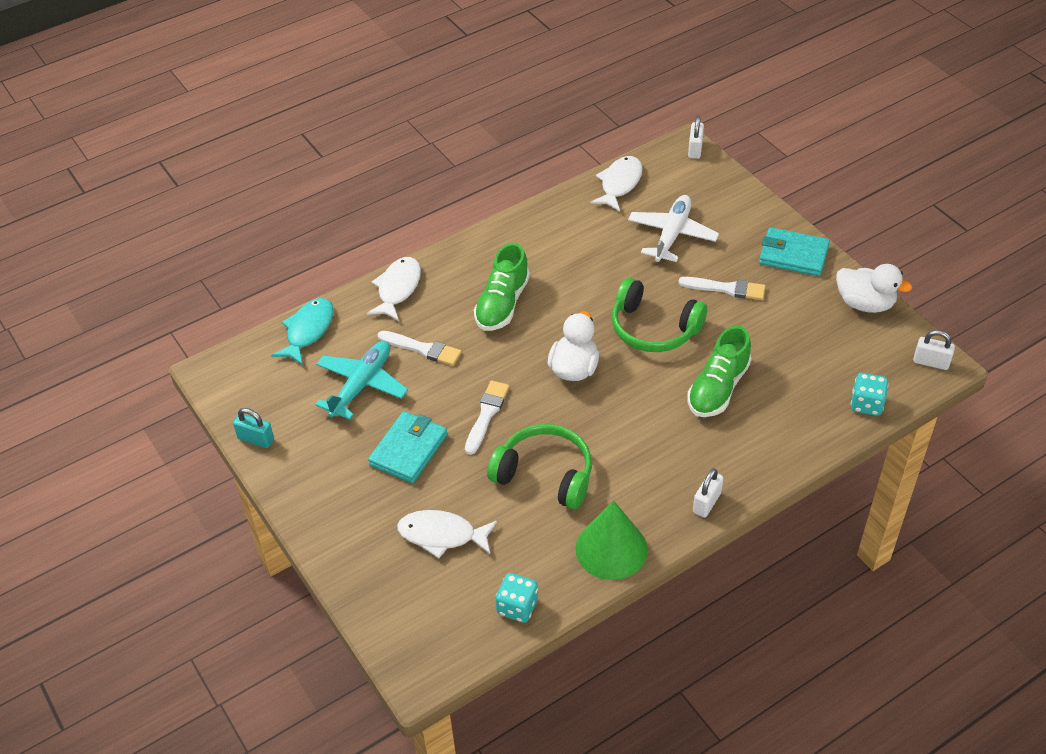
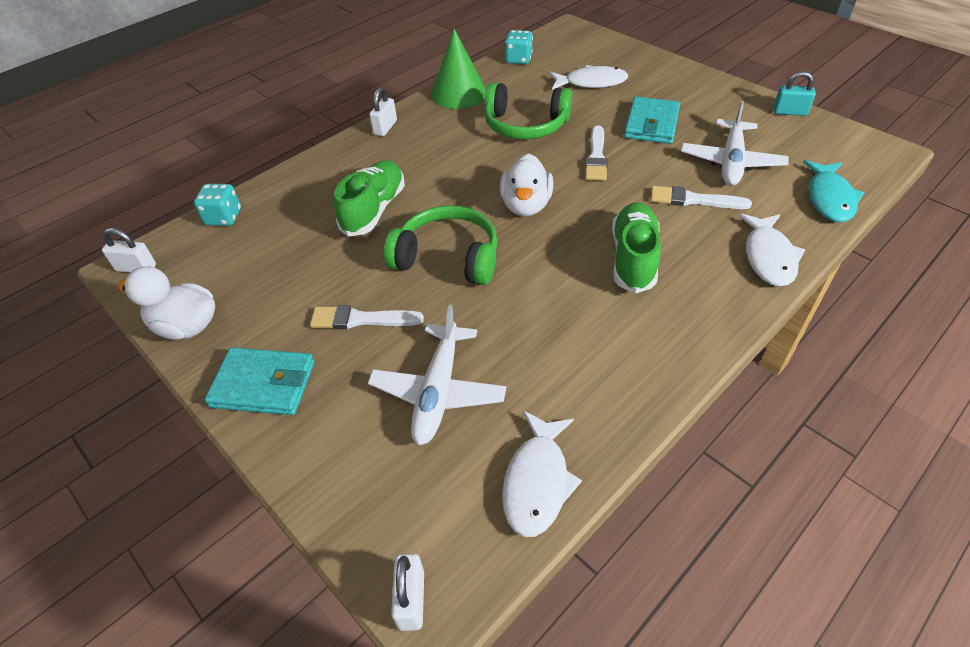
camera: 170 degrees right, 0 degrees up
turquoise plane [315,341,408,420] -> white plane [681,101,788,186]

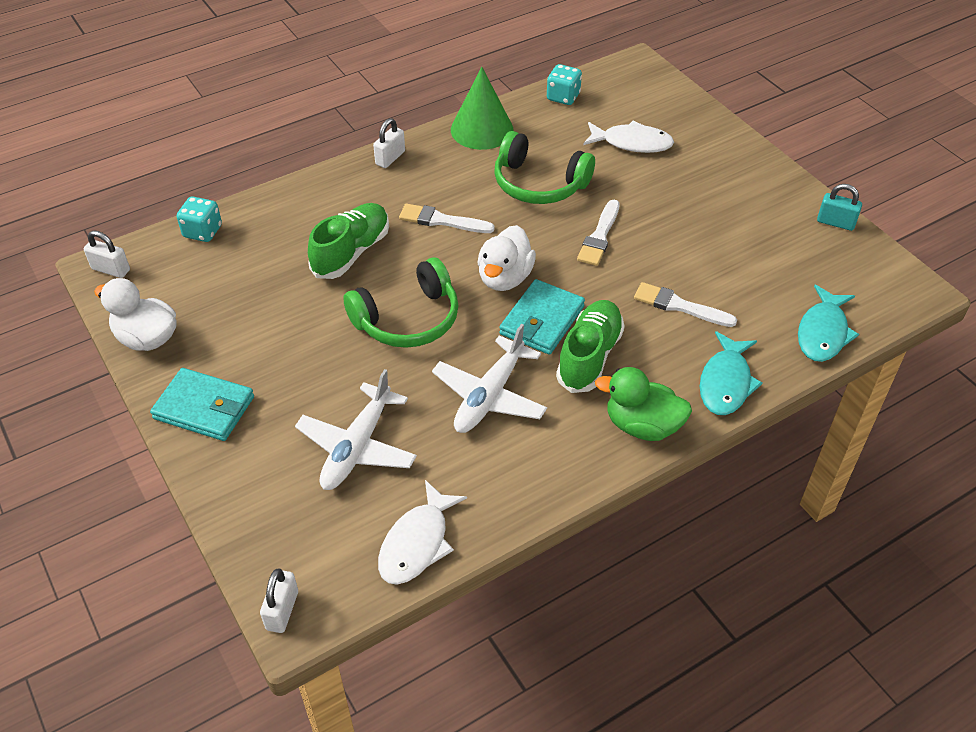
camera: 10 degrees right, 0 degrees up
white brush [310,305,424,329] -> white brush moved to [399,204,495,233]
green headphones [384,205,498,285] -> green headphones turned 120 degrees clockwise [343,257,459,348]
turquoise wallet [624,97,680,144] -> turquoise wallet moved to [499,279,585,355]
white plane [681,101,788,186] -> white plane moved to [432,324,547,433]
white fish [739,213,805,287] -> turquoise fish [700,331,763,415]
none -> green duck [595,367,692,441]

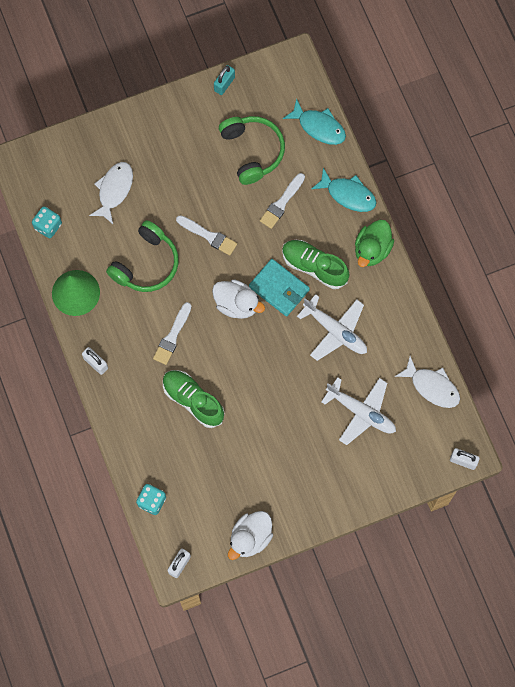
camera: 80 degrees left, 25 degrees up
turquoise wallet [150,368,254,441] -> none
green headphones [343,257,459,348] -> green headphones moved to [219,116,285,185]

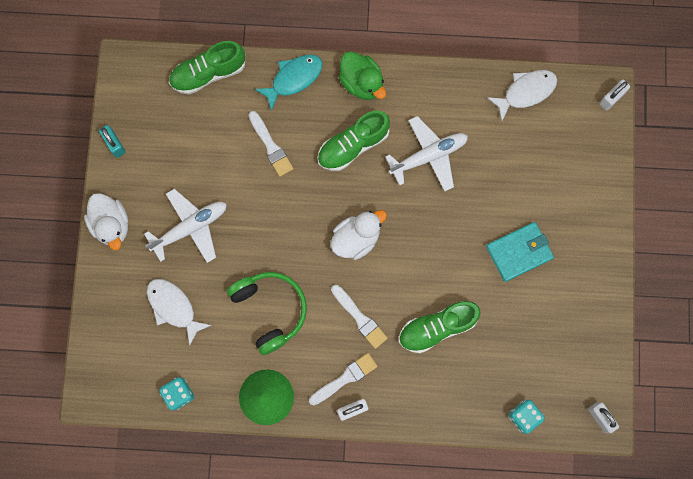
camera: 65 degrees left, 5 degrees up
white brush [176,215,237,256] -> white brush moved to [309,353,378,405]
green headphones [219,116,285,185] -> none
white duck [228,511,273,560] -> white duck moved to [84,193,128,250]
turquoise wallet [249,259,310,316] -> turquoise wallet moved to [486,222,554,282]
turquoise fish [283,98,346,145] -> green shoe [169,41,246,94]
white plane [321,377,396,445] -> white plane moved to [144,189,227,263]

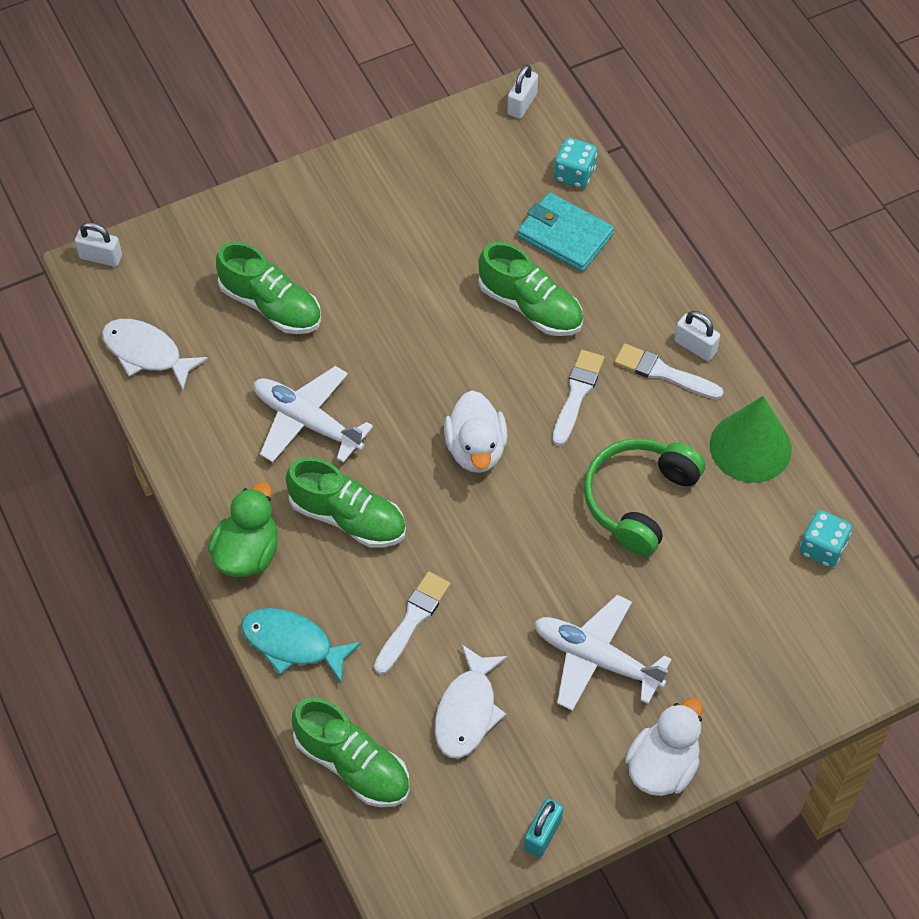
camera: 120 degrees left, 20 degrees down
white fish [147,279,212,346] -> white fish moved to [435,644,508,758]
white duck [331,210,387,260] -> white duck turned 120 degrees counterclockwise [444,390,508,473]
turquoise wallet [486,222,554,282] -> turquoise wallet moved to [517,192,614,272]
none -> green shoe [216,242,321,334]

